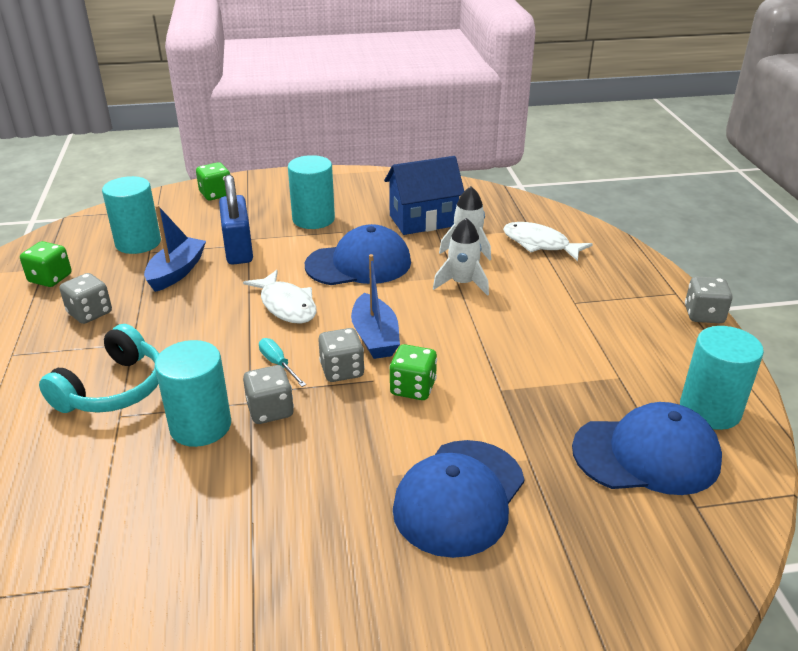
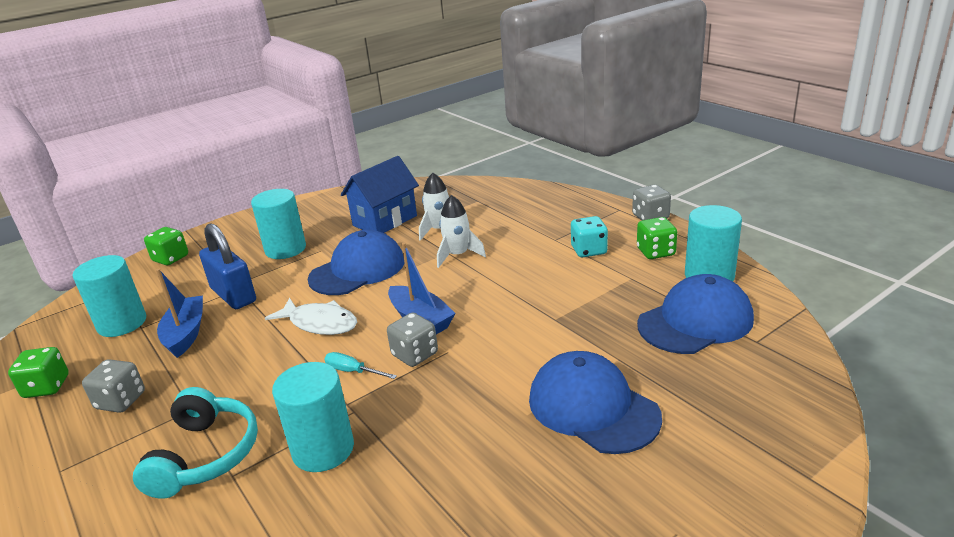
camera: 25 degrees left, 5 degrees down
grey dice [243,365,294,424] -> none
green dice [389,344,437,400] -> green dice moved to [637,217,677,259]
blue cap [393,440,525,558] -> blue cap turned 135 degrees clockwise [529,351,662,454]
white fish [503,222,593,261] -> none
none -> turquoise dice [571,216,608,257]

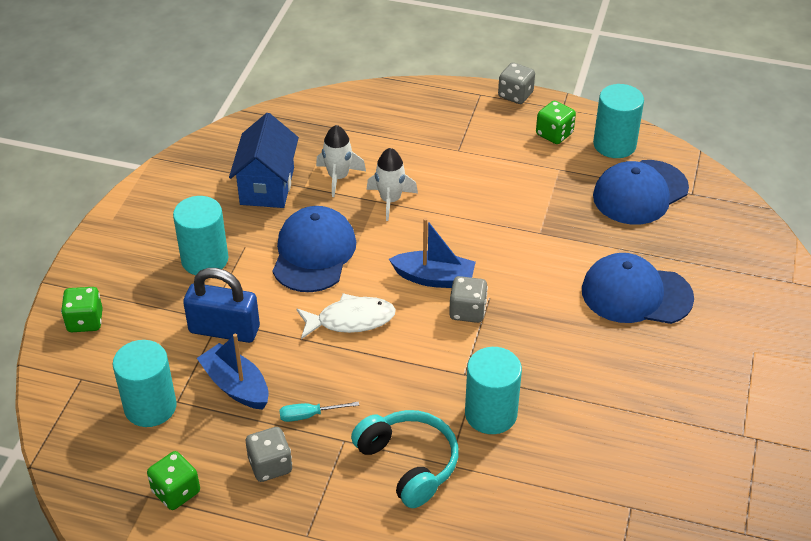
camera: 40 degrees left, 15 degrees up
turquoise screwdriver [325,352,397,379] -> turquoise screwdriver moved to [279,401,359,422]
turquoise dice [571,216,608,257] -> none
blue cap [637,274,754,354] -> blue cap turned 150 degrees counterclockwise [593,160,689,224]

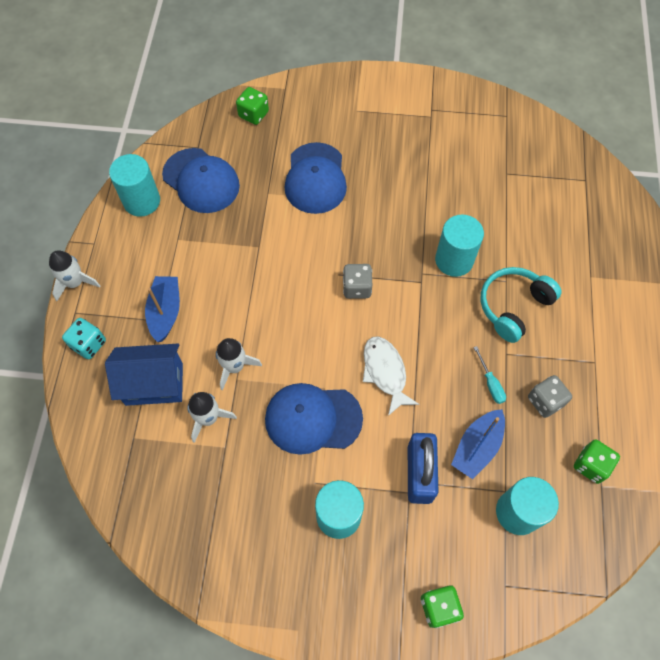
camera: 100 degrees left, 20 degrees up
blue house [229,113,299,208] -> blue house moved to [105,343,183,406]
blue boat [389,218,476,288] -> blue boat moved to [145,276,180,342]
grey dice [498,62,535,104] -> white rocket [49,250,100,301]
green dice [536,101,576,144] -> green dice moved to [236,87,269,125]
none -> turquoise dice [62,318,106,359]

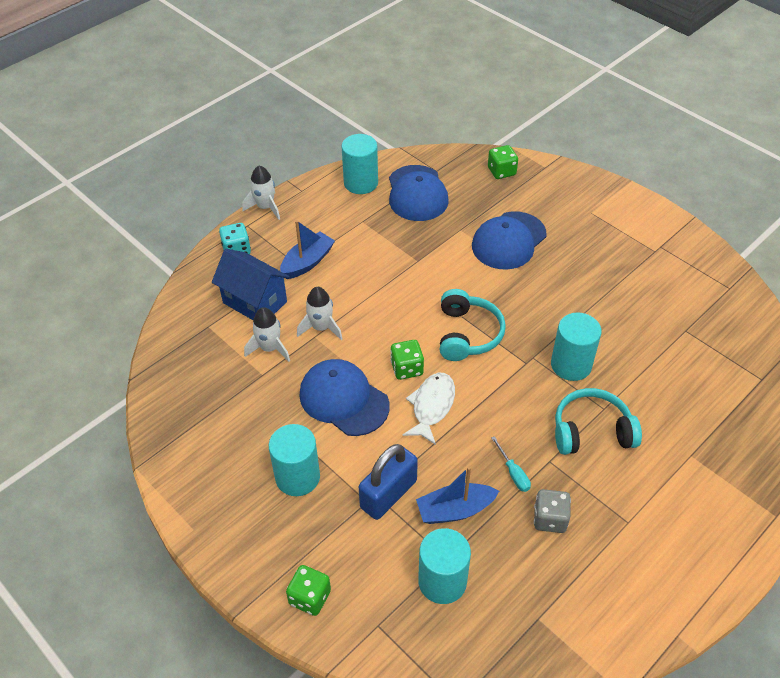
camera: 40 degrees right, 15 degrees down
grey dice [343,264,372,299] -> turquoise headphones [440,289,506,361]
turquoise screwdriver [473,346,506,404] -> turquoise screwdriver turned 45 degrees counterclockwise [491,436,531,492]
green dice [574,440,620,484] -> green dice moved to [390,340,424,380]

